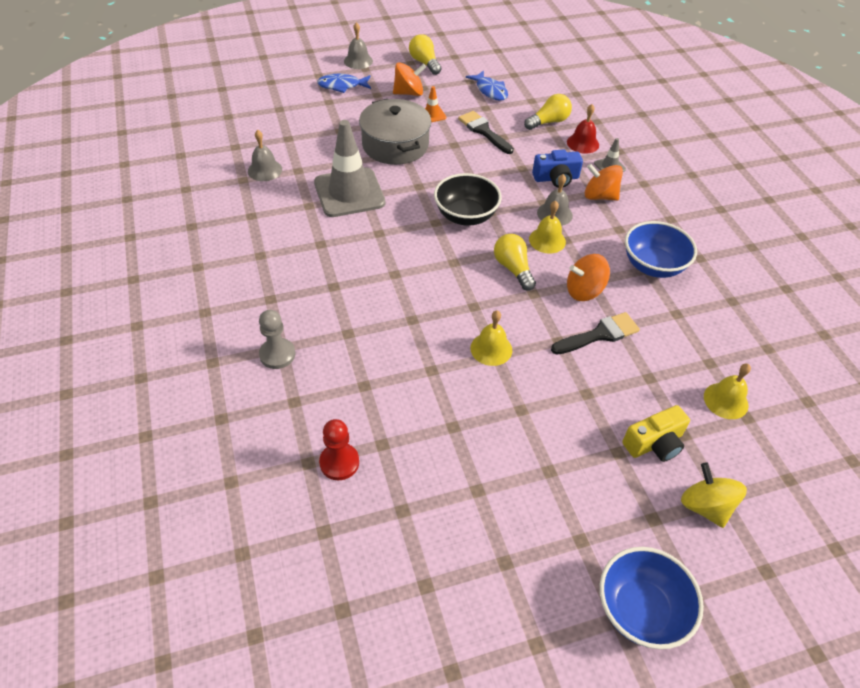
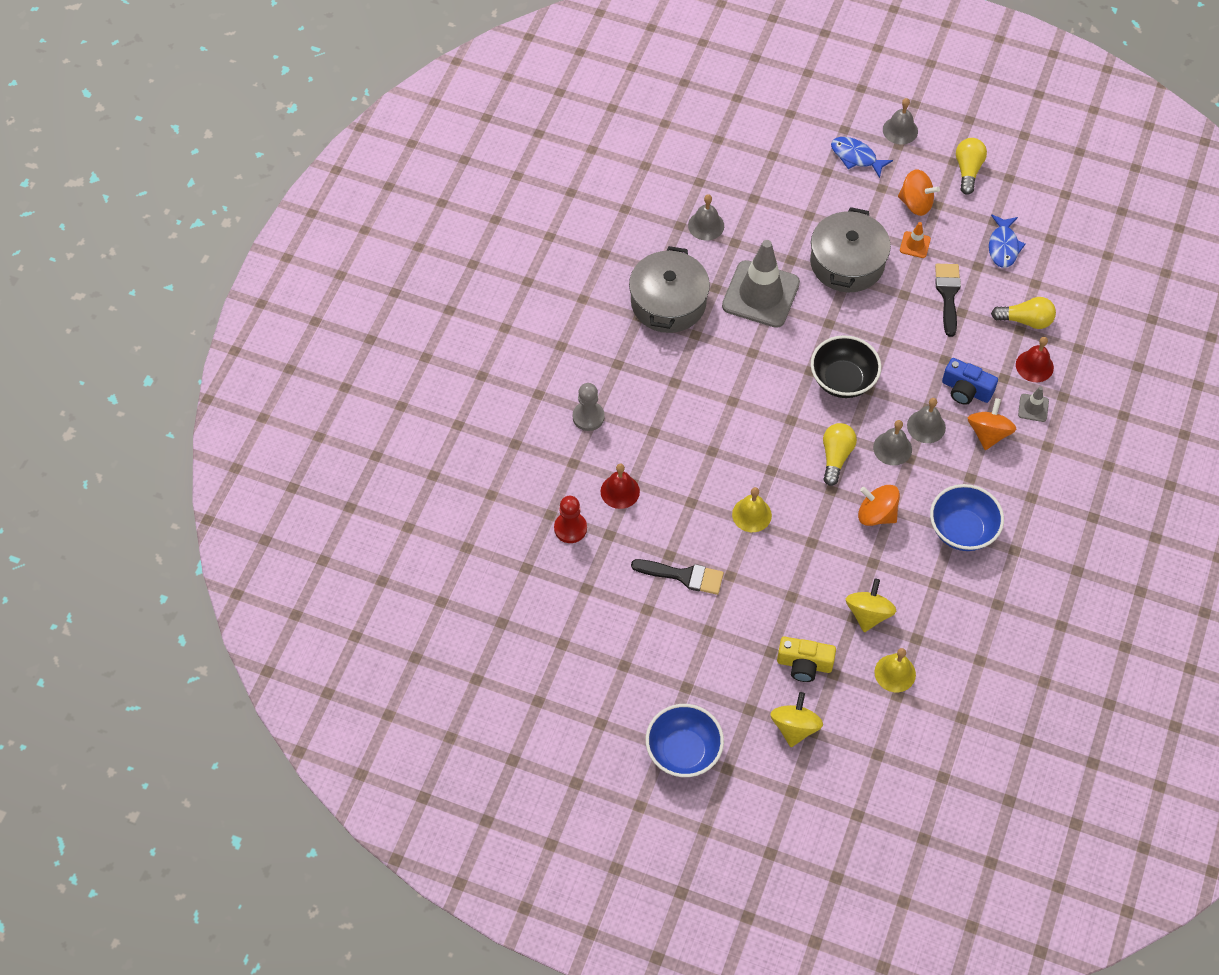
camera: 40 degrees right, 10 degrees up
yellow bell [529,201,566,254] -> grey bell [873,420,912,466]
black brush [551,312,640,355] -> black brush moved to [631,559,724,595]
orange spinning top [585,164,623,201] -> orange spinning top turned 45 degrees clockwise [968,398,1016,450]
none -> red bell [600,464,640,509]
none -> grey pot [629,246,710,333]
none -> yellow spinning top [845,579,896,632]

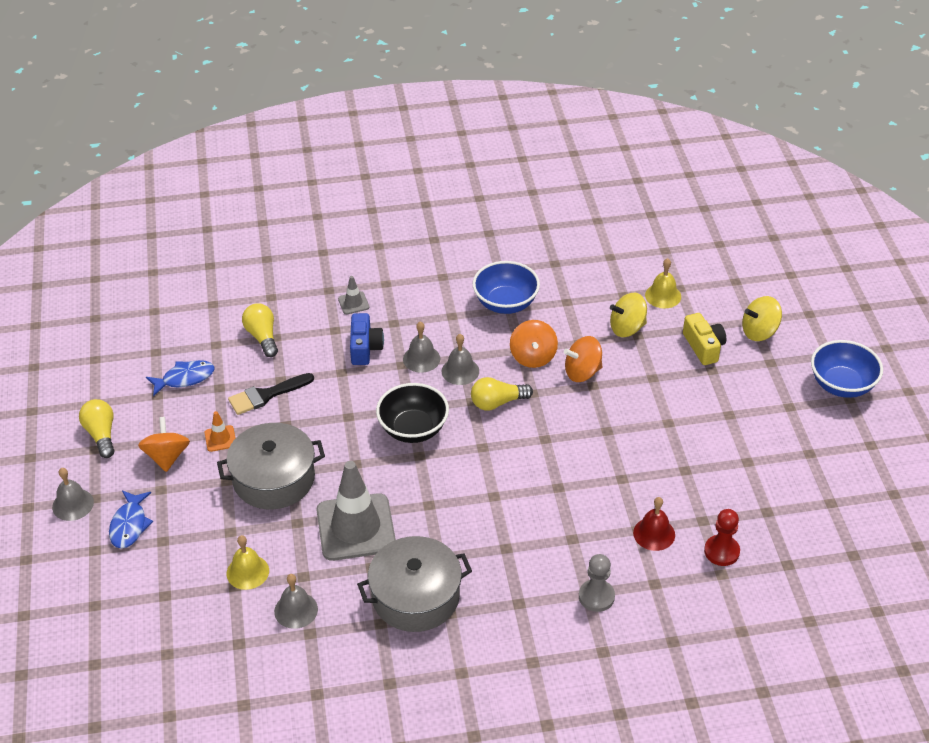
camera: 120 degrees left, 15 degrees down
black brush [631,559,724,595] -> none
yellow bell [732,487,772,532] -> yellow bell moved to [227,535,269,590]
yellow light bulb [956,138,987,195] -> yellow light bulb turned 90 degrees clockwise [79,399,114,458]
orange spinning top [968,398,1016,450] -> orange spinning top moved to [564,336,603,382]
red bell [1016,337,1054,382] -> none

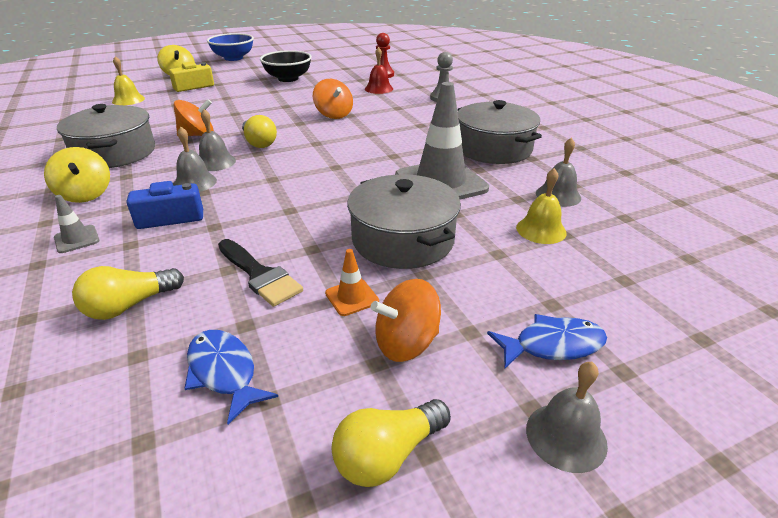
camera: 105 degrees left, 10 degrees down
black bowl [376,383,449,443] -> black bowl moved to [260,50,312,82]
blue bowl [473,261,540,314] -> grey pot [57,104,155,168]
orange spinning top [564,336,603,382] -> orange spinning top moved to [313,79,353,119]
yellow spinning top [610,293,647,337] -> yellow spinning top moved to [44,147,110,203]

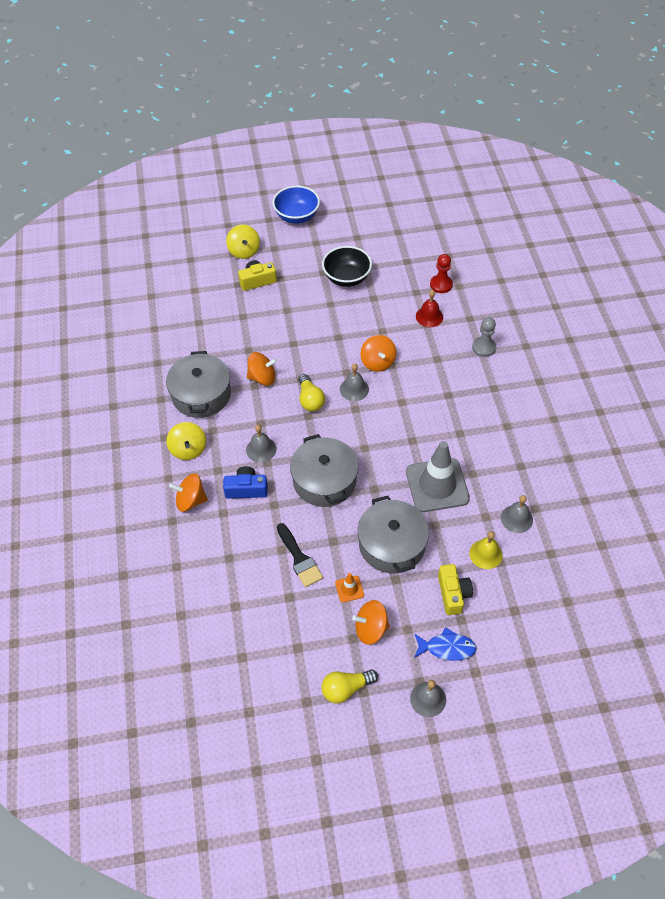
camera: 15 degrees right, 20 degrees up
grey traffic cone [54,195,100,253] -> orange spinning top [169,473,208,512]
yellow light bulb [72,266,184,320] -> none
yellow bell [112,56,145,105] -> none
blue fish [184,330,278,425] -> none
grey bell [199,109,236,171] -> grey bell moved to [340,363,369,401]
grey pot [458,100,542,164] -> grey pot moved to [290,434,359,507]
none -> yellow camera [438,564,473,615]

